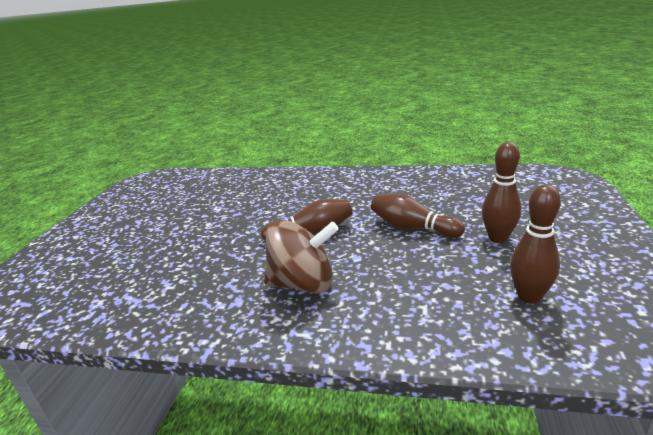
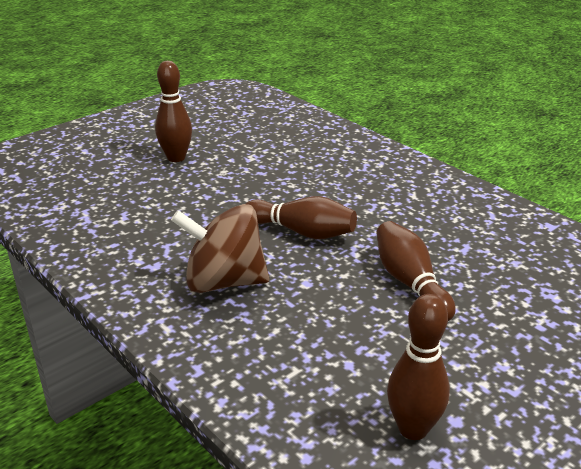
camera: 35 degrees right, 5 degrees up
brown spinning top [264,219,339,293] -> brown spinning top turned 150 degrees clockwise [171,204,269,293]
brown bowling pin [482,142,522,243] -> brown bowling pin moved to [155,61,192,162]

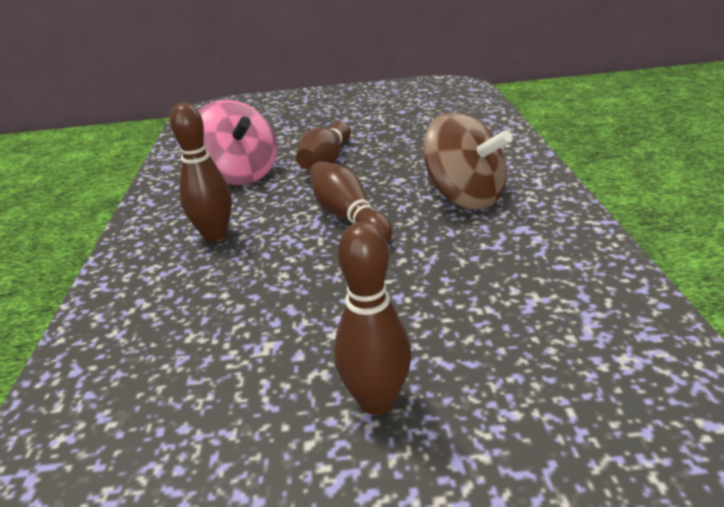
camera: 140 degrees left, 0 degrees up
brown bowling pin [387,294,450,440] -> brown bowling pin moved to [170,103,232,241]
none -> pink spinning top [198,100,277,185]

